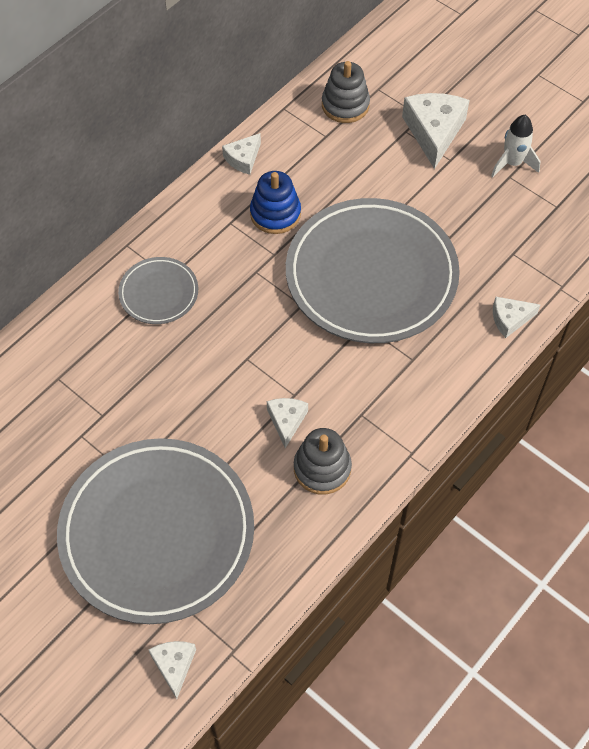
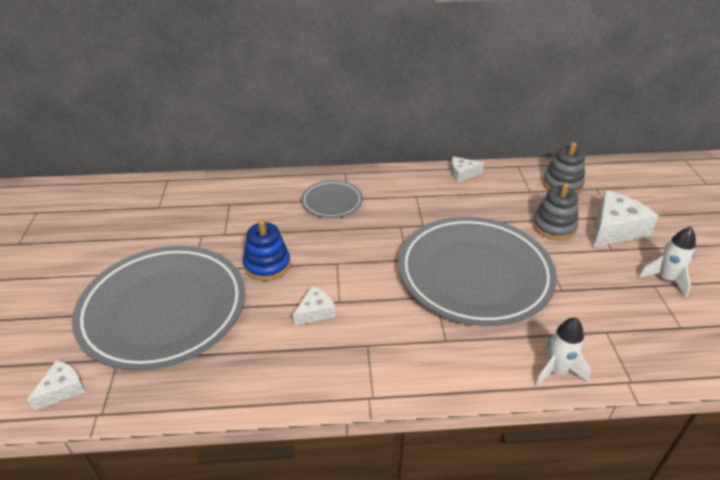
camera: 45 degrees right, 20 degrees down
blue stacking toy [250,171,301,234] -> blue stacking toy moved to [243,220,290,281]
grey stacking toy [294,428,352,495] -> grey stacking toy moved to [532,183,578,240]
white cheese [493,297,540,338] -> white rocket [535,317,591,387]

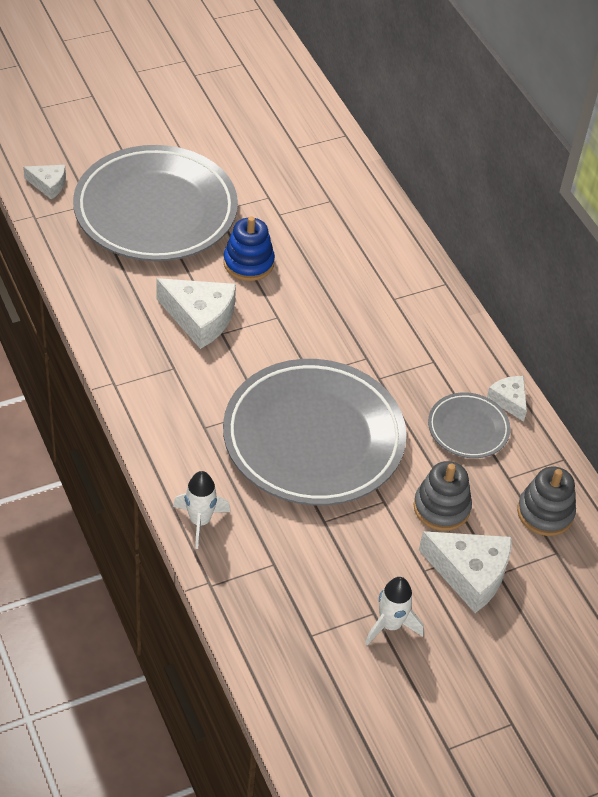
camera: 65 degrees right, 10 degrees up
white cheese [293,286,336,326] -> white cheese [156,278,236,349], size x1.80
grey plate [301,180,363,218] -> grey plate moved to [428,392,511,458]

